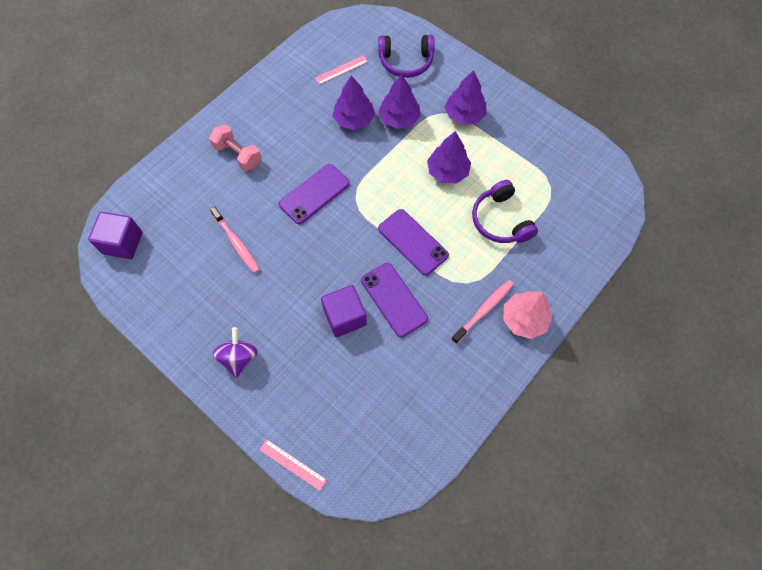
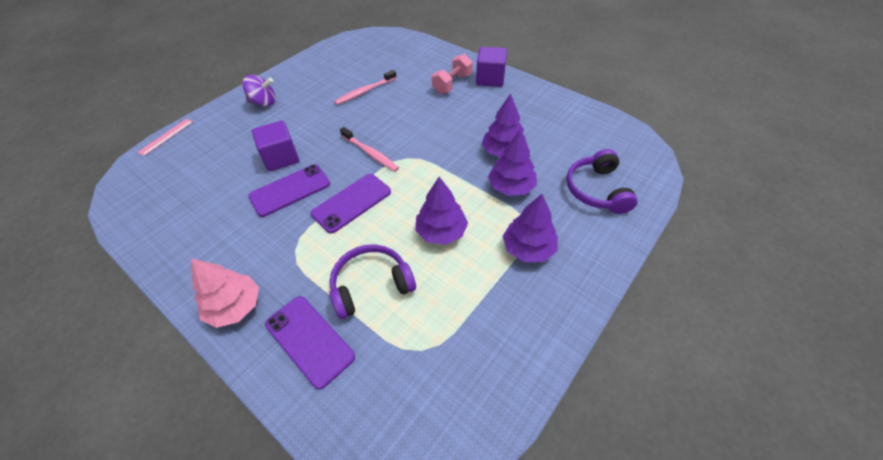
camera: 90 degrees right, 15 degrees down
purple cube [88,212,142,259] -> purple cube moved to [476,47,507,87]
purple phone [279,164,350,224] -> purple phone moved to [265,296,355,389]
pink ruler [315,56,368,85] -> none
pink toothbrush [451,280,514,344] -> pink toothbrush moved to [340,127,399,172]

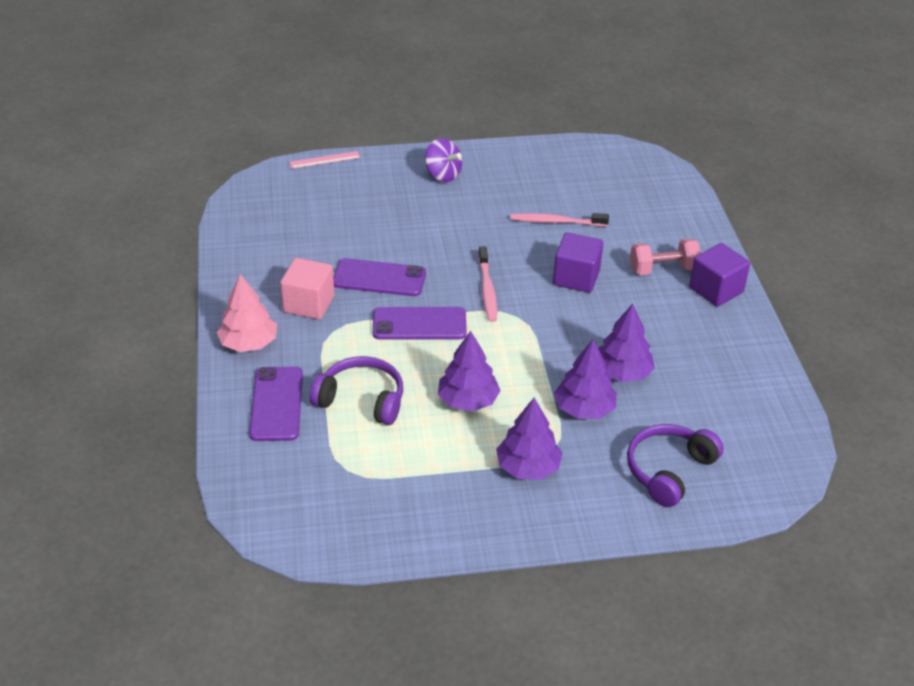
camera: 40 degrees right, 10 degrees down
purple cube [252,120,299,171] -> purple cube moved to [553,233,603,293]
none -> pink cube [280,258,334,320]

